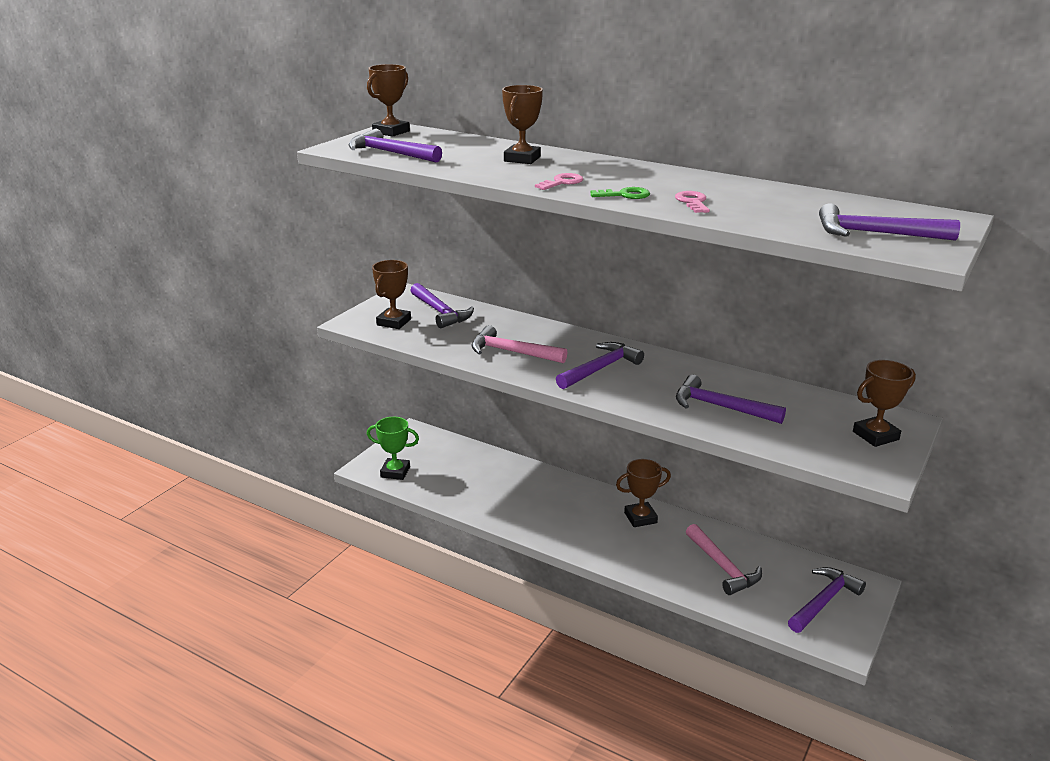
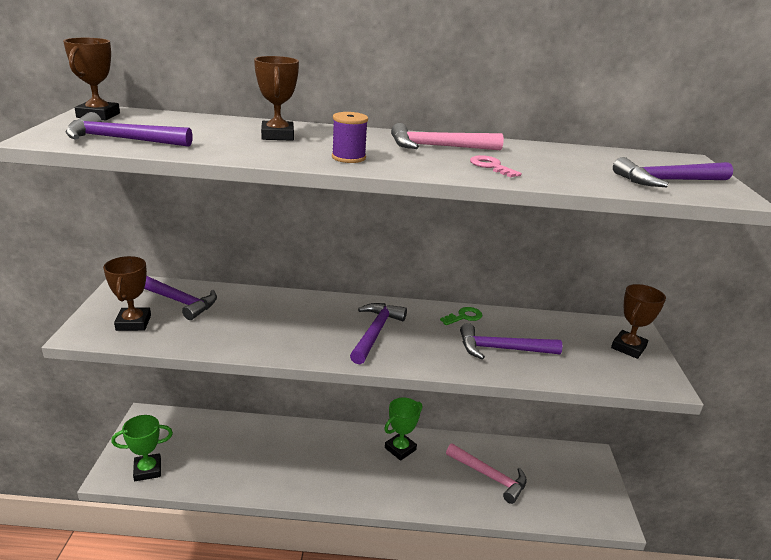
camera: 30 degrees left, 0 degrees up
pink hammer [471,325,567,363] -> pink hammer moved to [391,123,504,150]
pink key [535,173,583,190] -> purple spool [332,112,368,163]
green key [591,187,650,199] -> green key moved to [440,307,482,325]
brown trophy [616,459,671,527] -> green trophy [384,397,422,461]
purple hammer [788,567,866,633] -> none

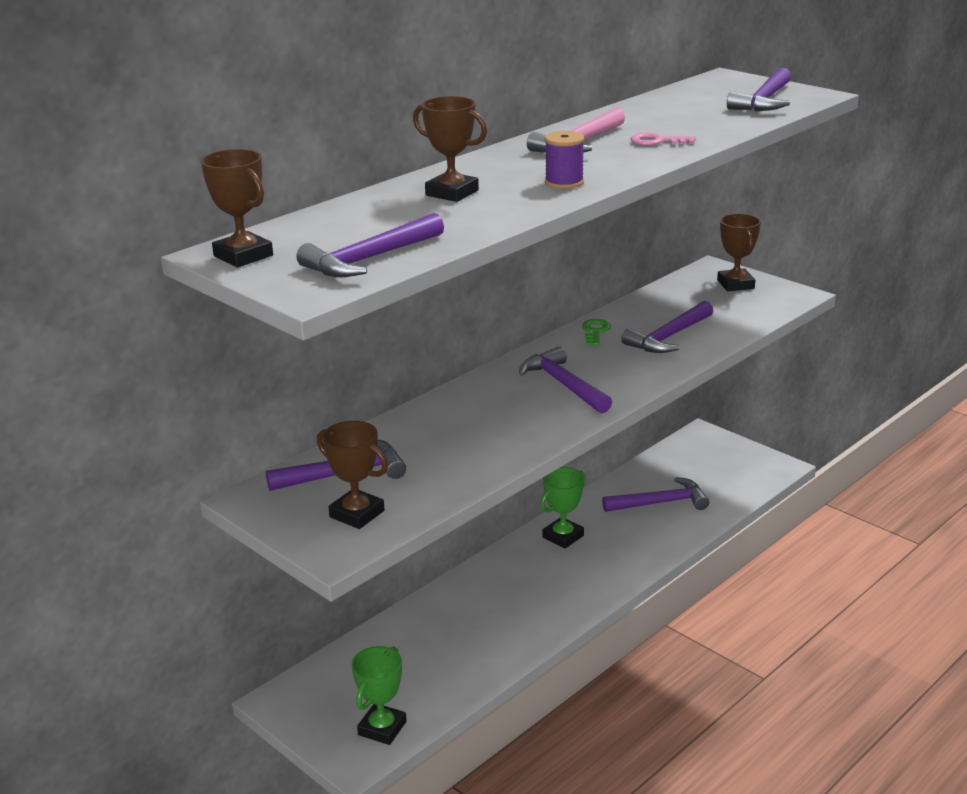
camera: 45 degrees left, 0 degrees up
green trophy [384,397,422,461] -> green trophy turned 45 degrees clockwise [540,467,586,548]
pink hammer [446,443,527,504] -> purple hammer [602,477,709,512]

